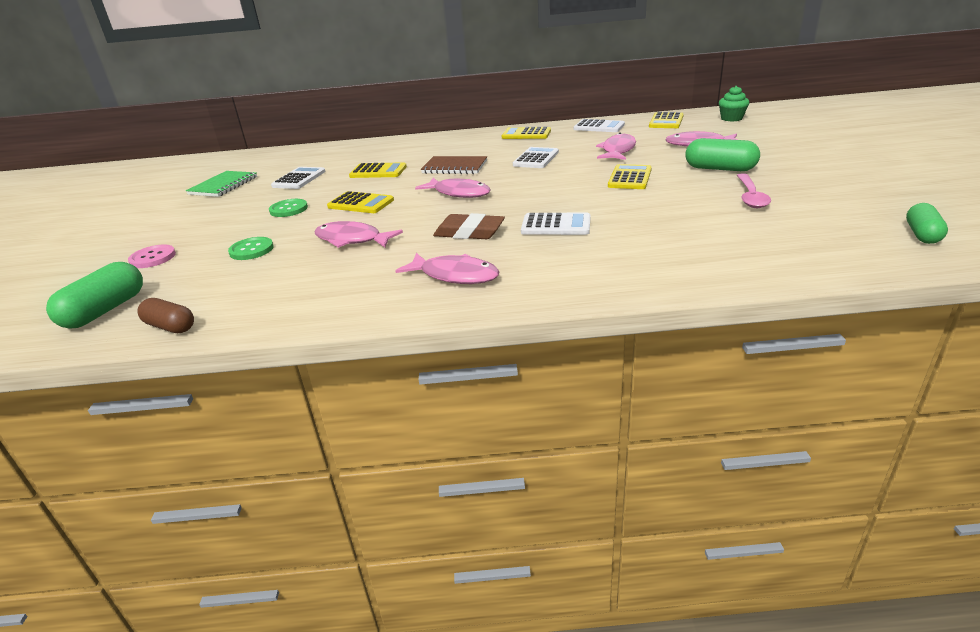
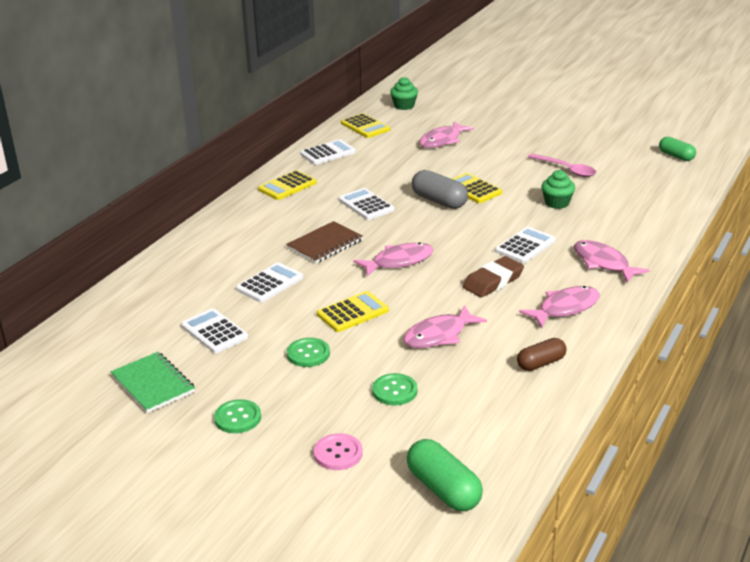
camera: 60 degrees left, 0 degrees up
brown capsule [137,298,194,333] -> brown capsule moved to [517,338,567,371]
yellow calculator [349,162,407,178] -> white calculator [236,262,303,303]
pink fish [596,133,636,160] -> pink fish moved to [574,240,649,283]
green capsule [685,138,760,171] -> none
none -> green button [214,399,261,433]
none -> grey capsule [412,170,468,209]
none -> green cupcake [541,170,575,209]

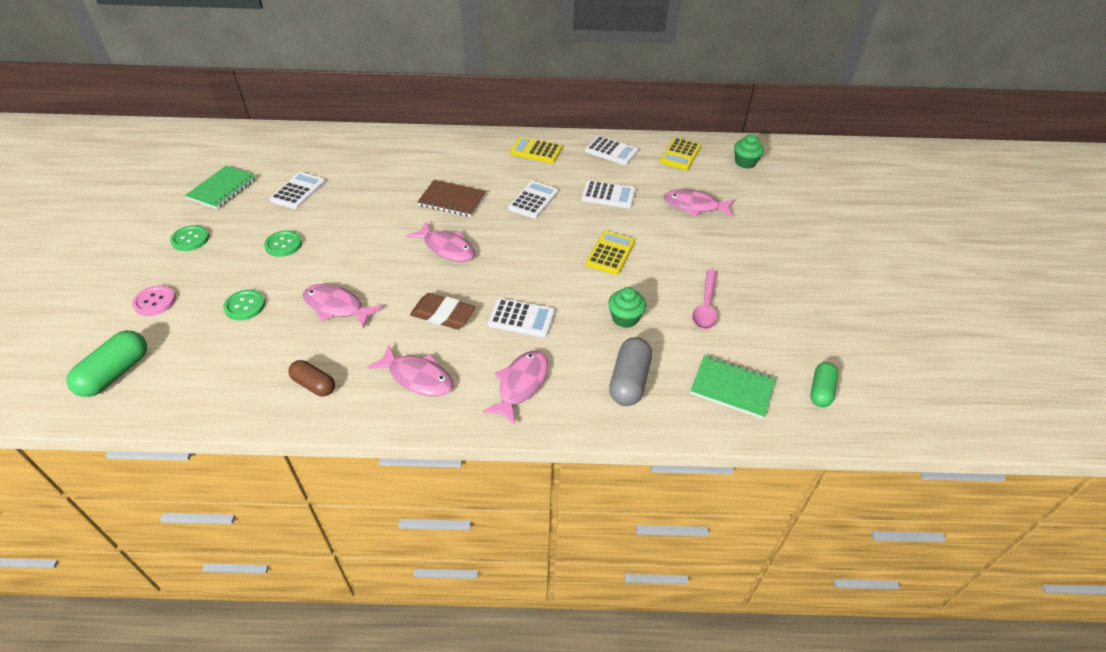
camera: 60 degrees right, 15 degrees up
white calculator [236,262,303,303] -> white calculator moved to [581,180,636,209]
yellow calculator [317,291,389,332] -> none
grey capsule [412,170,468,209] -> grey capsule moved to [609,337,652,406]
none -> green notebook [690,355,775,419]

